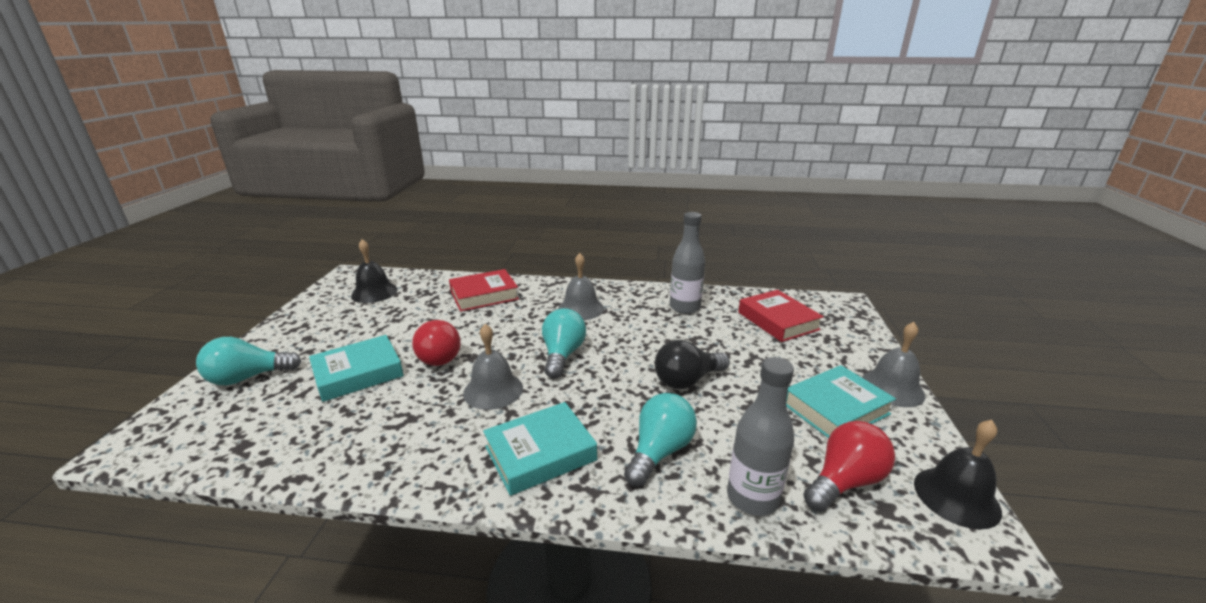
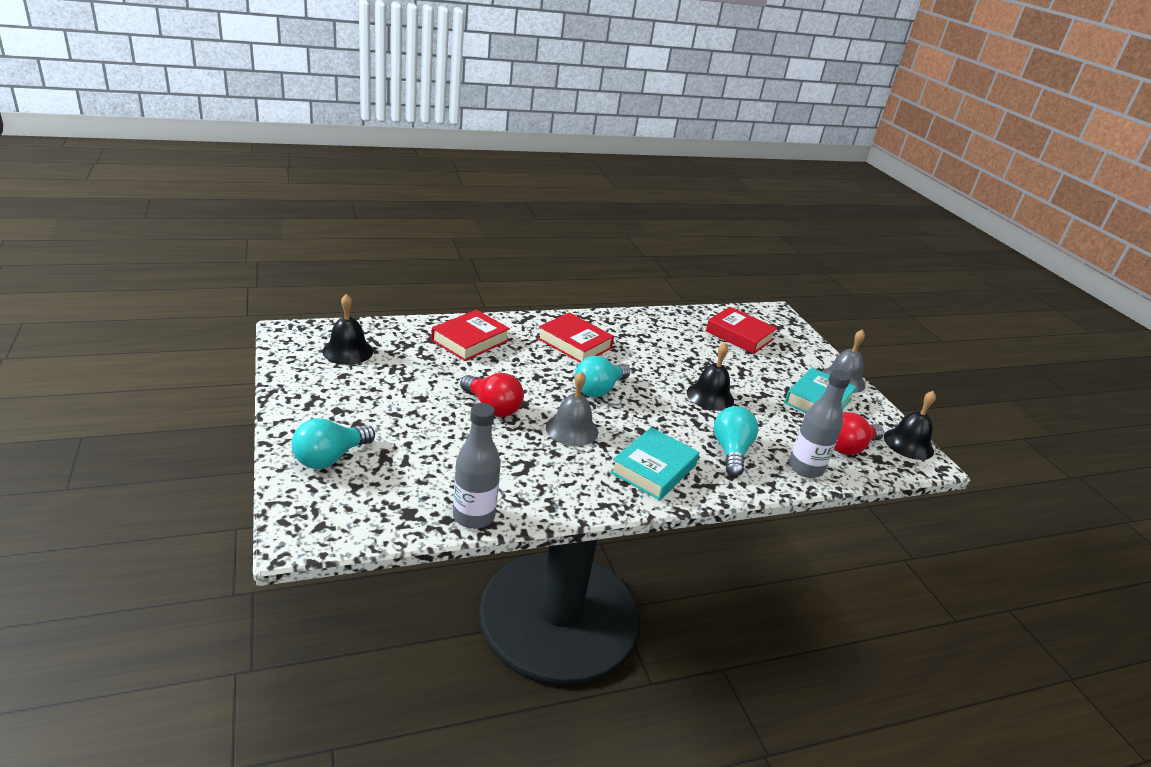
camera: 30 degrees left, 5 degrees up
turquoise book [309,335,404,402] -> none
turquoise light bulb [542,308,586,378] -> turquoise light bulb turned 120 degrees counterclockwise [575,356,630,397]
grey bell [558,253,604,320] -> red book [537,313,614,362]
black light bulb [655,340,730,389] -> black bell [687,343,734,411]
grey bottle [670,212,705,314] -> grey bottle moved to [453,403,501,529]
red light bulb [803,421,895,512] -> red light bulb turned 150 degrees counterclockwise [834,412,884,455]

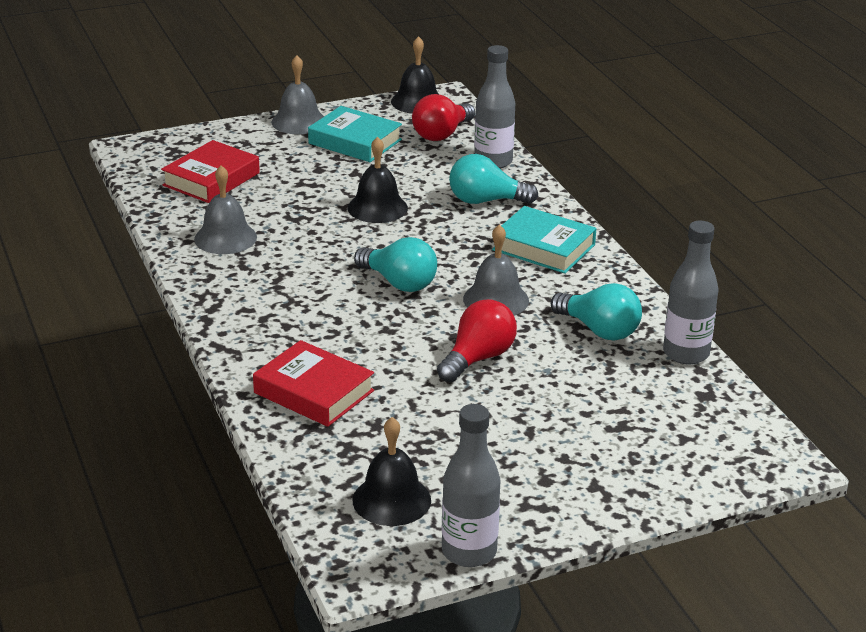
camera: 90 degrees left, 0 degrees up
turquoise light bulb [291,418,375,469] -> turquoise light bulb moved to [551,283,642,340]
red book [537,313,614,362] -> none
red light bulb [834,412,884,455] -> red light bulb turned 75 degrees clockwise [412,94,475,141]
none -> grey bell [194,165,257,254]
none -> grey bottle [442,404,501,567]

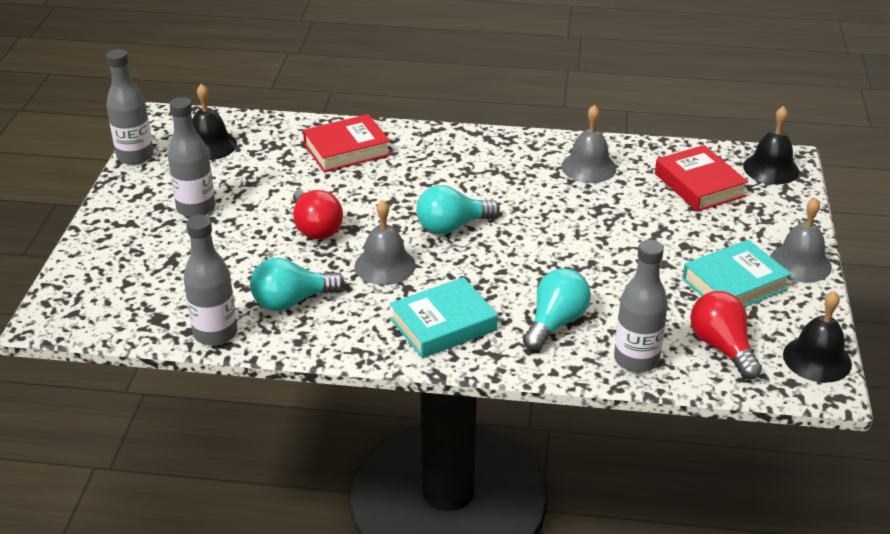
camera: 120 degrees right, 5 degrees up
black bell [348,137,408,223] -> black bell moved to [743,106,799,184]
none -> grey bottle [167,97,216,217]

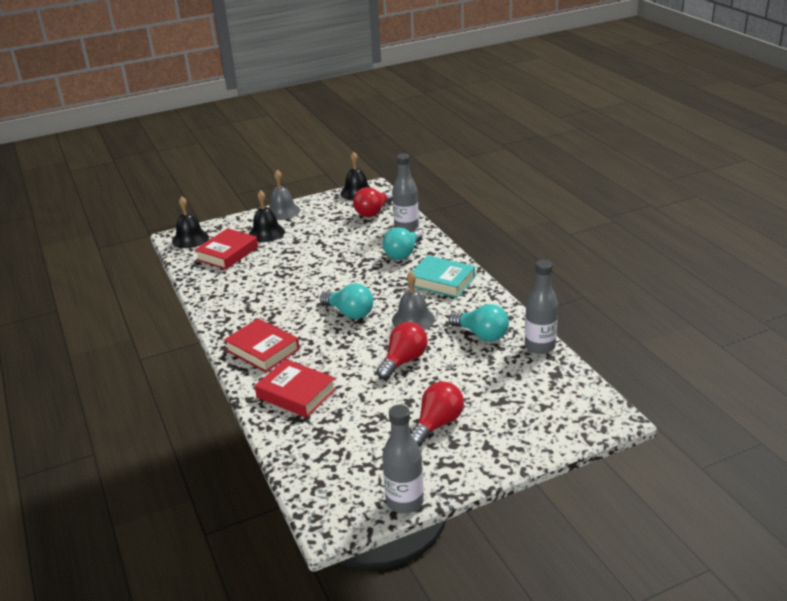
camera: 120 degrees left, 5 degrees down
grey bottle [167,97,216,217] -> red light bulb [411,381,464,446]
black bell [192,84,237,160] -> black bell moved to [249,190,285,242]
turquoise light bulb [523,268,591,351] -> turquoise light bulb turned 60 degrees counterclockwise [382,227,422,260]
grey bell [562,105,617,183] -> none
turquoise book [682,240,791,307] -> none
none -> red book [224,318,300,372]

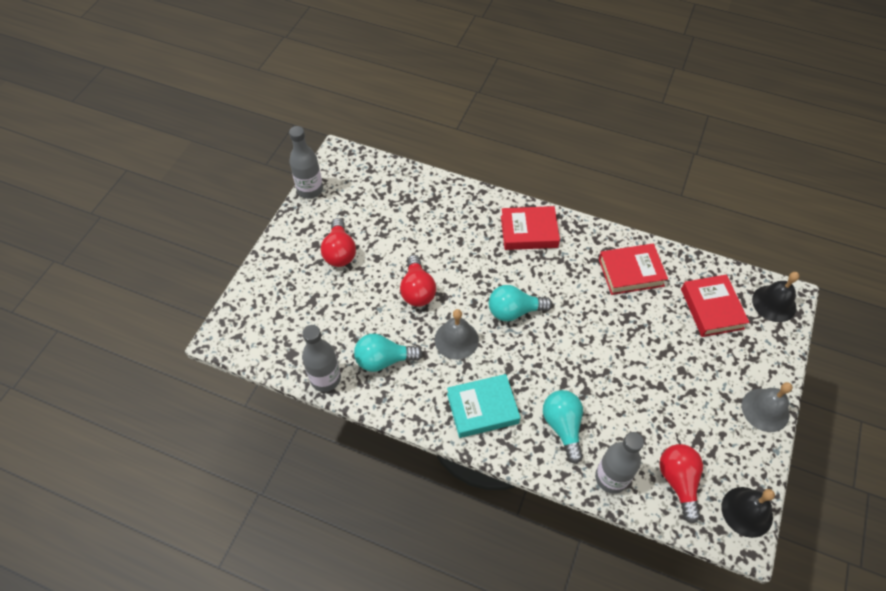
camera: 135 degrees right, 25 degrees up
black bell [249,190,285,242] -> none
red book [255,359,336,418] -> red book moved to [599,244,668,295]

